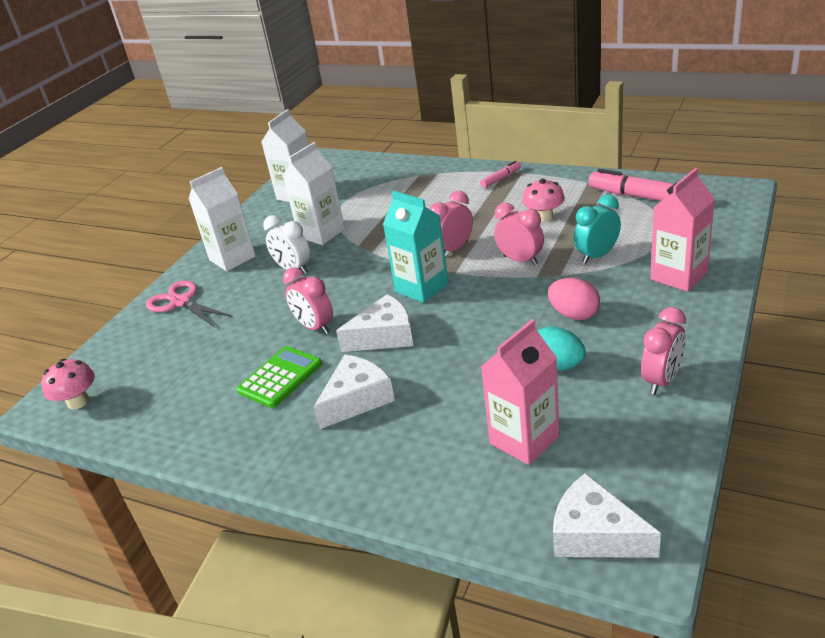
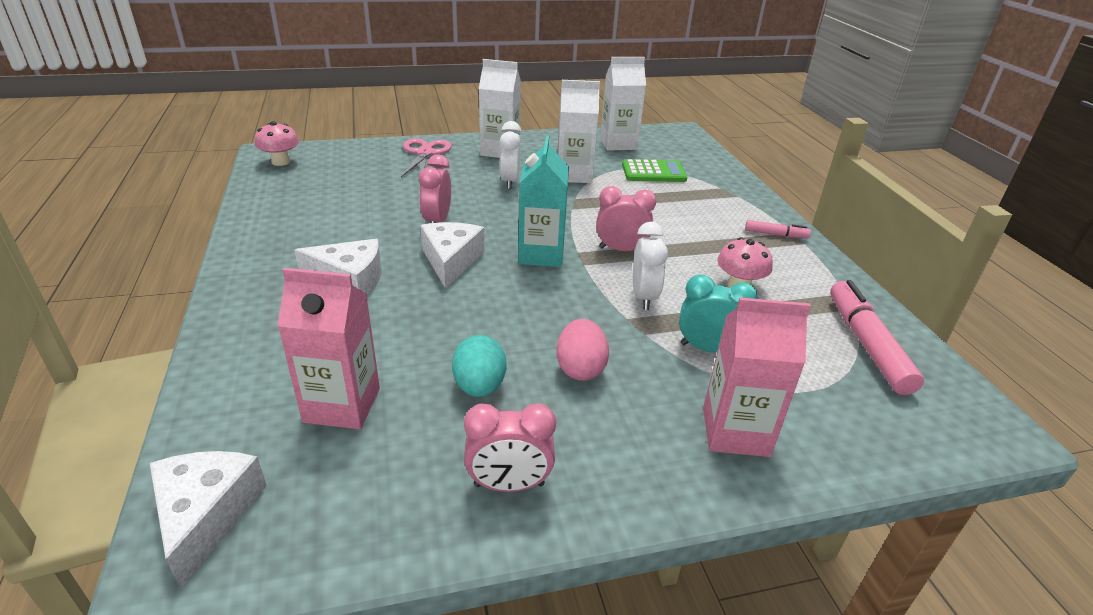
camera: 45 degrees right, 0 degrees up
green calculator [236,346,322,408] -> green calculator moved to [622,159,687,182]
white cheese [336,294,414,352] -> white cheese turned 120 degrees counterclockwise [420,222,485,289]
pink clock [494,203,544,265] -> white clock [633,222,668,310]

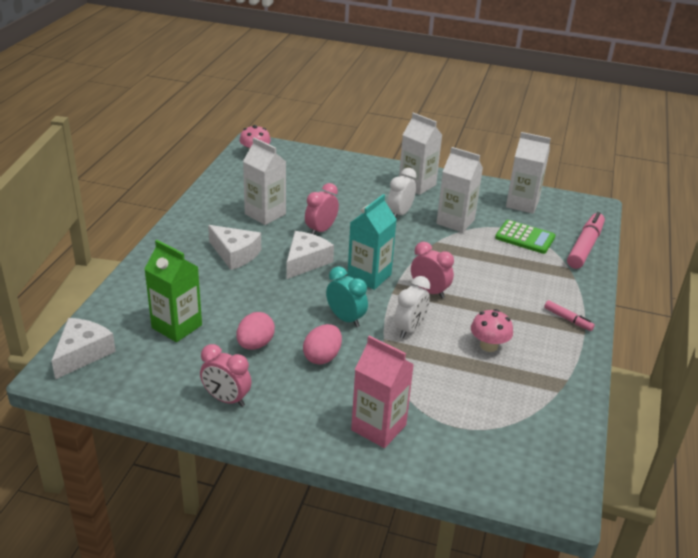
camera: 30 degrees right, 0 degrees up
pink carton [277,268,380,429] -> green carton [144,240,202,342]
pink scissors [401,138,452,177] -> none
turquoise egg [452,335,506,397] -> pink egg [236,312,275,350]
turquoise clock [679,275,758,353] -> turquoise clock moved to [326,266,368,327]
pink marker [830,280,924,395] -> pink marker moved to [567,212,605,269]
none -> white carton [243,137,286,225]

